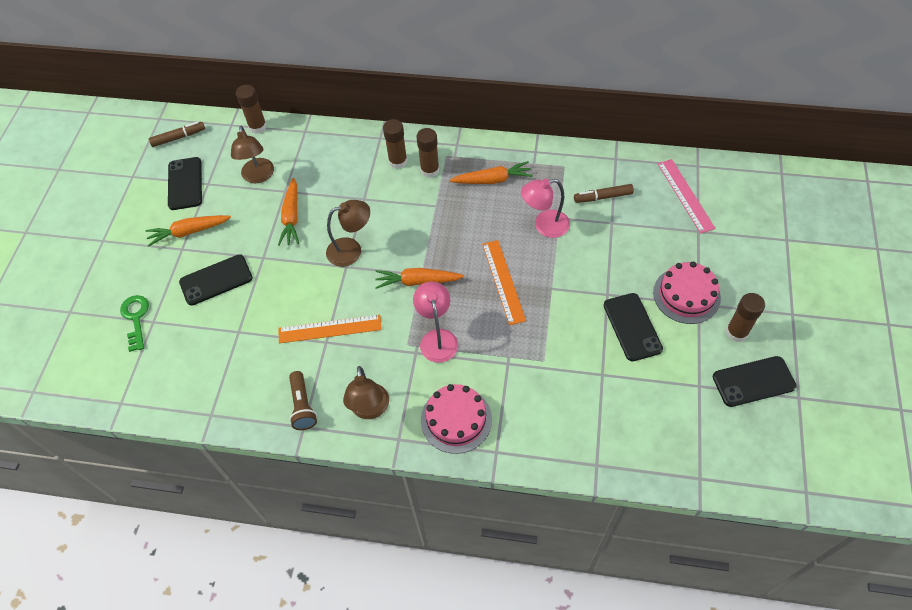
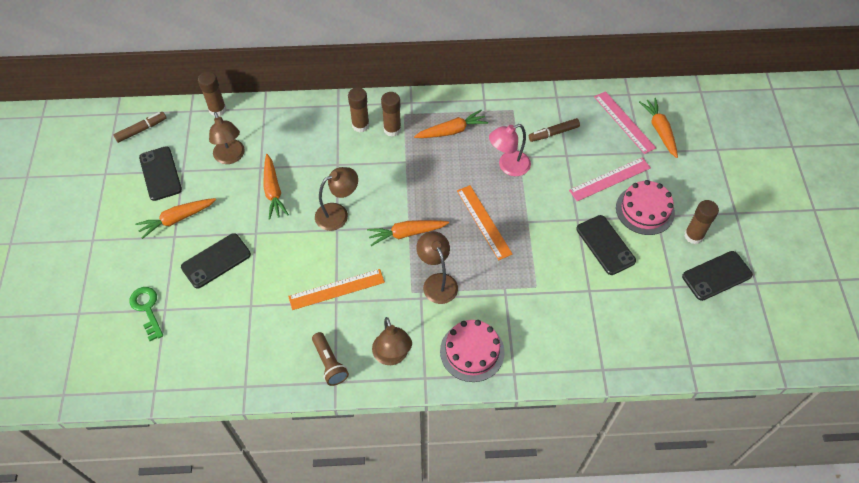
camera: 15 degrees left, 0 degrees up
pink lamp [413,281,458,363] -> brown lamp [416,231,458,304]
none -> pink ruler [569,157,651,201]
none -> orange carrot [639,98,678,158]

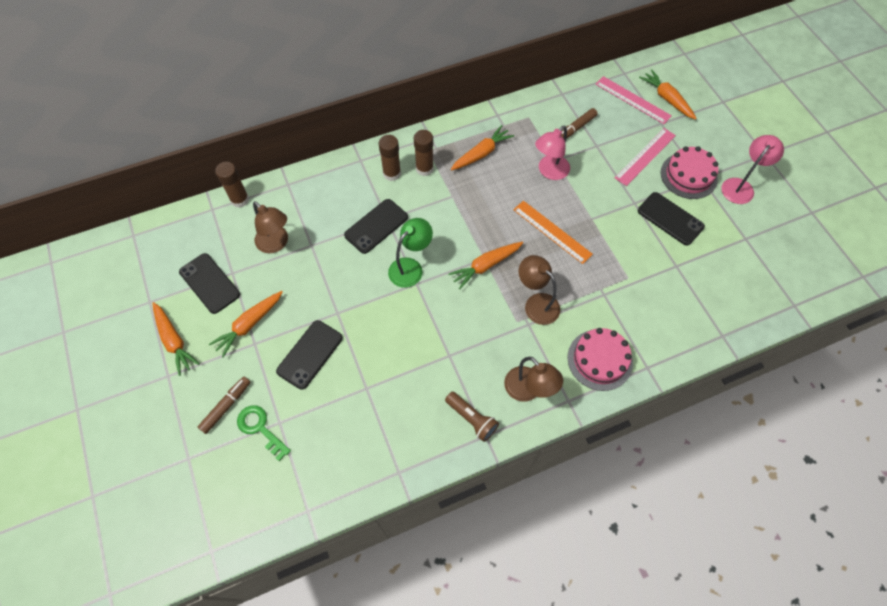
camera: 20 degrees left, 5 degrees up
brown marker [113,112,167,143] -> brown marker moved to [198,377,250,434]
orange carrot [263,154,289,220] -> orange carrot moved to [152,302,200,376]
orange ruler [288,269,385,310] -> none
brown lamp [315,167,358,231] -> green lamp [388,218,433,288]
black phone [682,251,753,301] -> black phone moved to [344,199,408,254]
brown glue stick [684,200,719,244] -> pink lamp [721,135,784,204]

